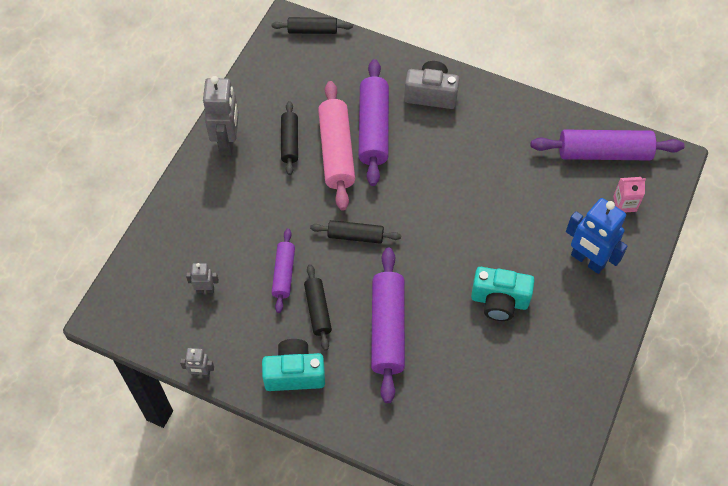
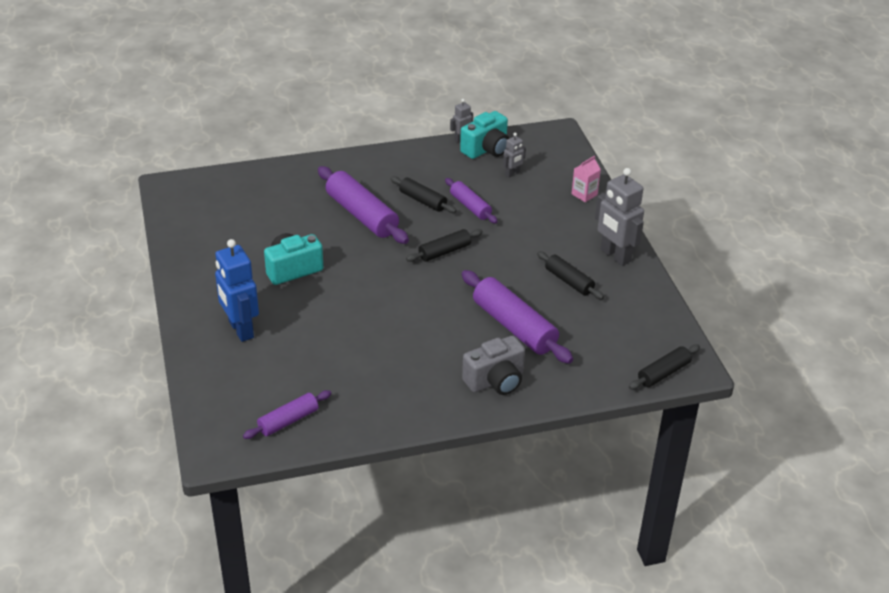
camera: 140 degrees right, 20 degrees down
turquoise camera [262,339,325,391] -> turquoise camera moved to [460,111,509,159]
pink rolling pin [318,81,355,211] -> none
purple rolling pin [531,130,685,161] -> purple rolling pin [243,390,332,439], size x0.58
blue robot [566,198,628,274] -> blue robot turned 120 degrees counterclockwise [215,239,259,342]
pink carton [613,177,646,212] -> pink carton moved to [572,156,601,202]

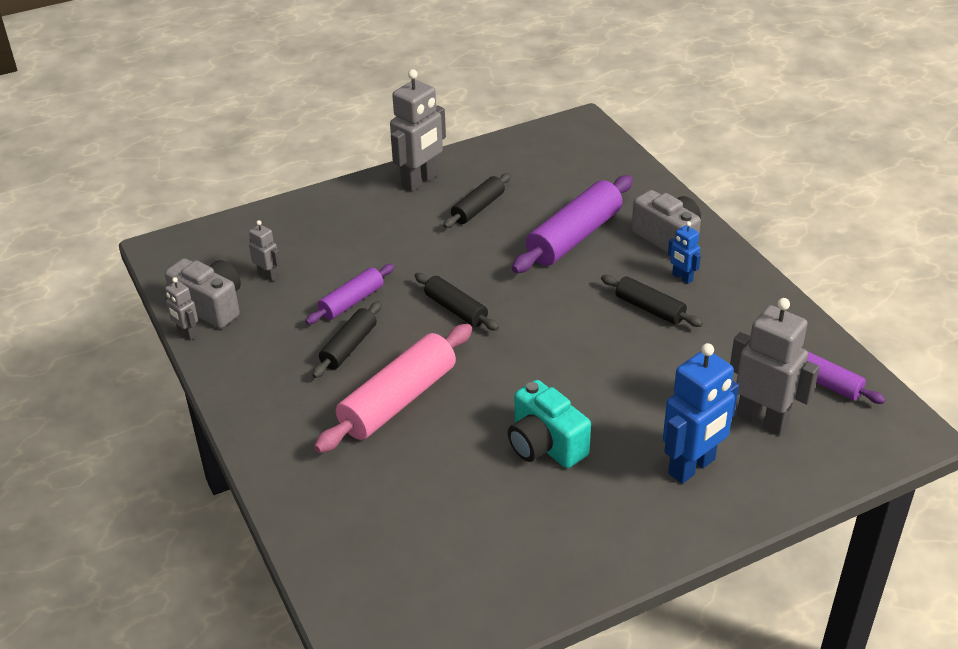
camera: 100 degrees left, 0 degrees up
purple rolling pin [318,166,409,244] -> pink rolling pin [314,324,472,453]
turquoise camera [460,111,509,159] -> grey camera [165,258,241,328]
pink carton [572,156,601,202] -> none
black rolling pin [629,344,700,390] -> black rolling pin moved to [601,275,703,327]
none -> blue robot [668,221,701,284]
none -> grey robot [730,298,819,435]

